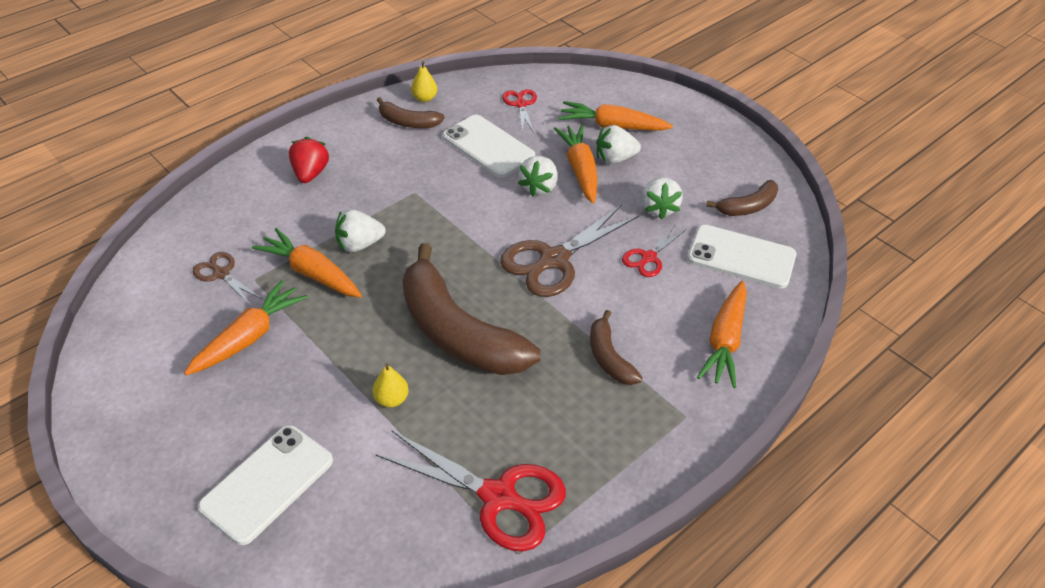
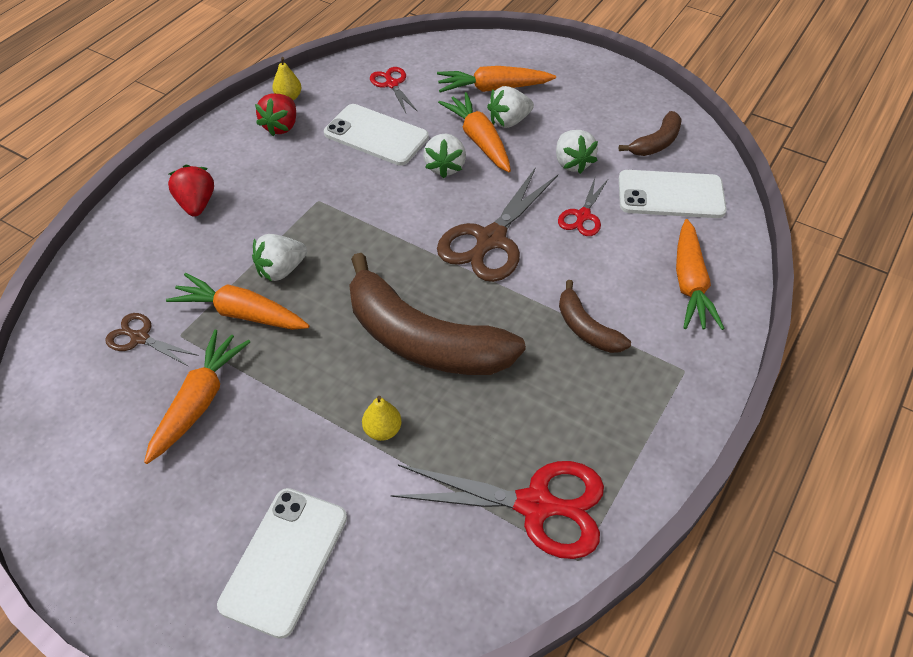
camera: 15 degrees left, 5 degrees up
brown banana [377,97,445,128] -> red strawberry [255,94,296,136]

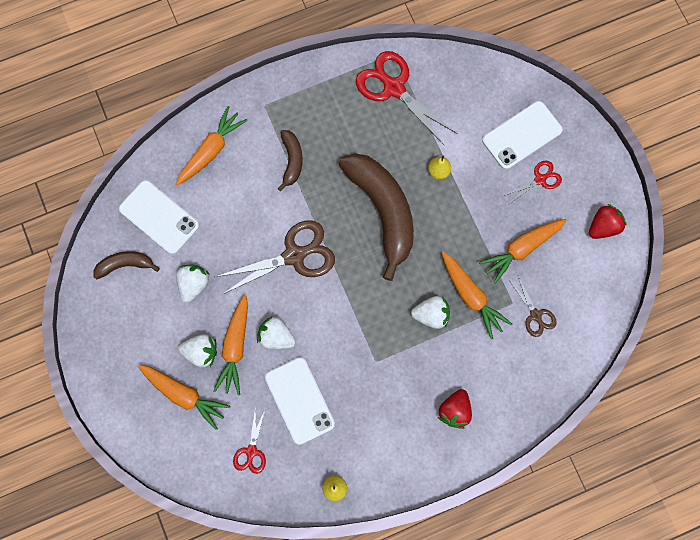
camera: 145 degrees left, 25 degrees up
red strawberry [255,94,296,136] -> red strawberry moved to [589,204,626,239]
white strawberry [423,134,466,178] -> white strawberry turned 105 degrees counterclockwise [257,316,296,349]
red scissors [558,178,608,236] -> red scissors moved to [503,161,562,203]

